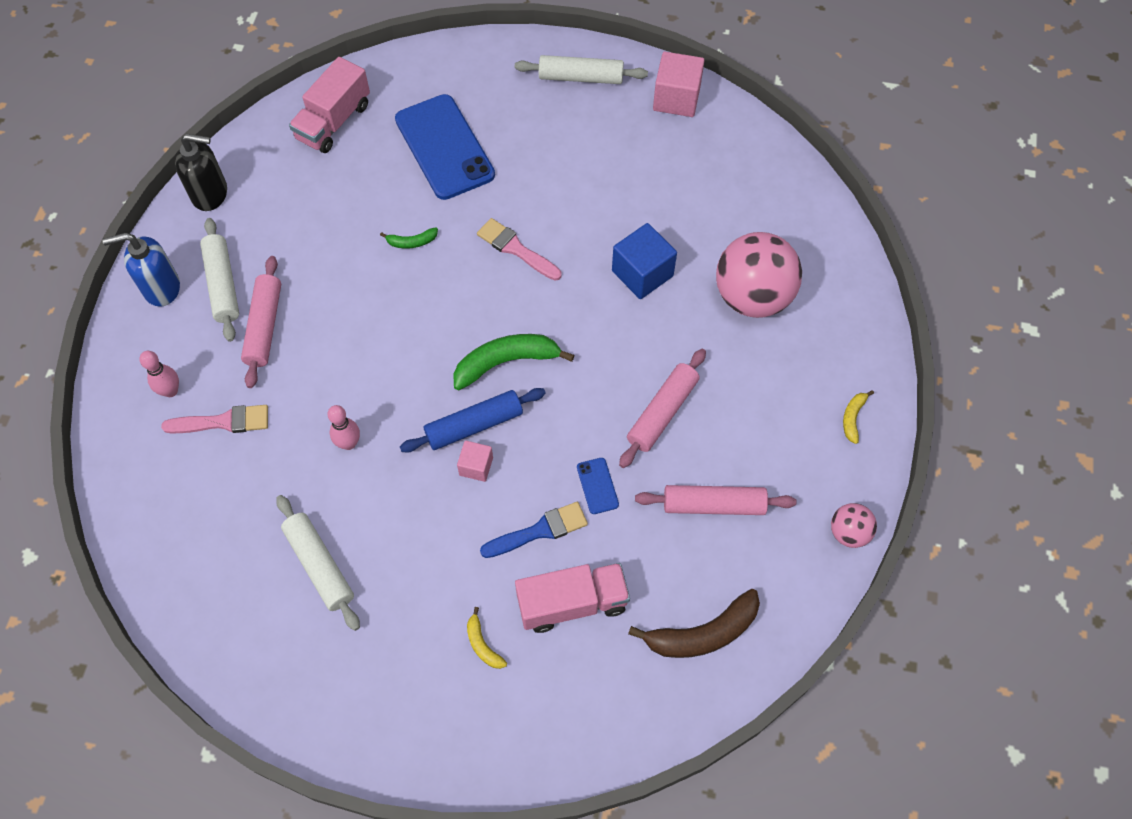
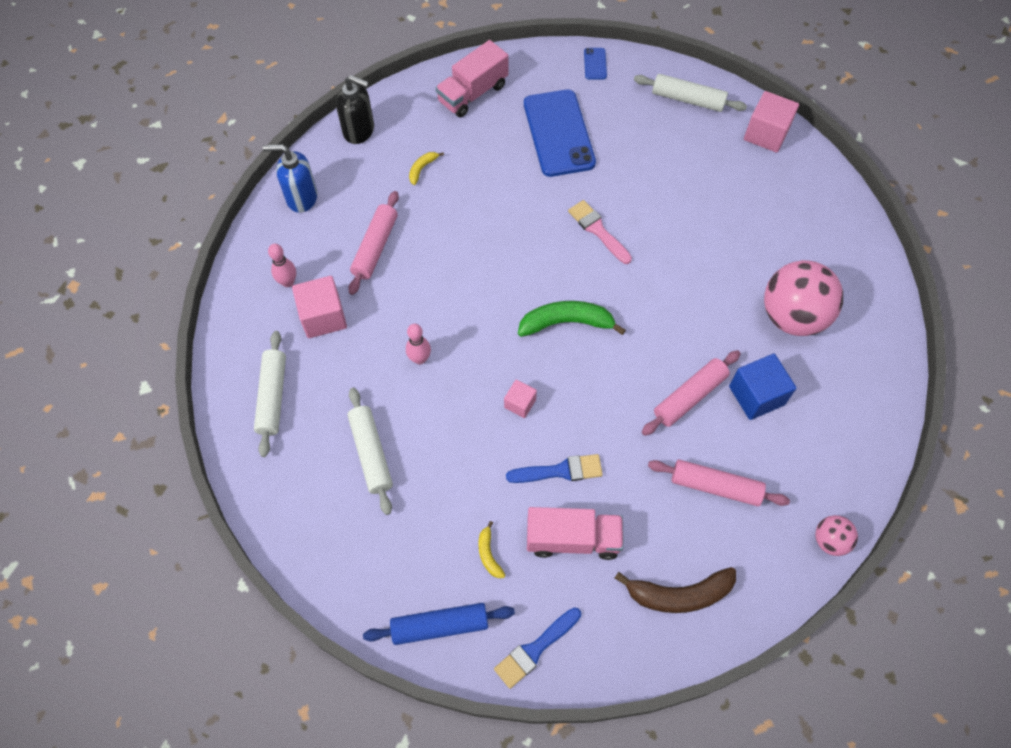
camera: 15 degrees right, 0 degrees up
pink brush [161,405,268,433] -> pink cube [292,276,347,338]
white rolling pin [200,218,239,342] -> white rolling pin moved to [254,331,286,457]
green banana [380,227,438,249] -> none
blue rolling pin [400,388,546,452] -> blue rolling pin moved to [363,603,515,645]
blue phone [577,458,619,514] -> blue phone moved to [584,48,607,79]
blue cube [612,223,677,299] -> blue cube moved to [729,354,796,420]
yellow banana [843,390,874,444] -> yellow banana moved to [409,152,444,185]
none -> blue brush [494,607,581,689]

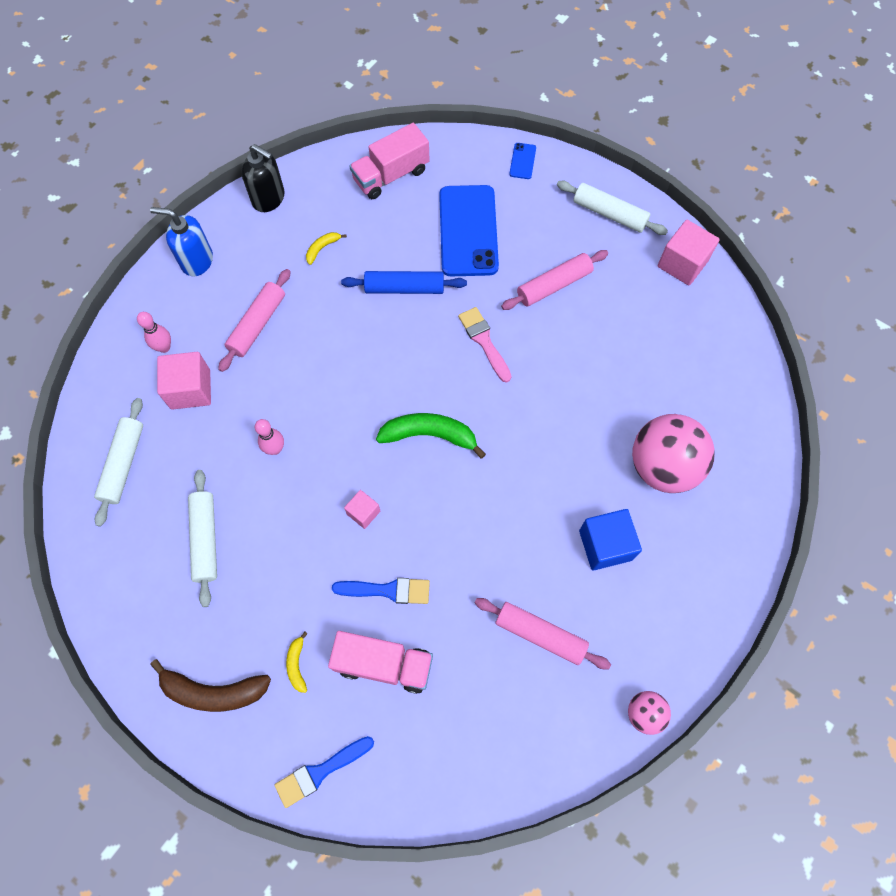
camera: 10 degrees right, 5 degrees up
blue rolling pin [363,603,515,645] -> blue rolling pin moved to [341,271,467,294]
brown banana [615,567,736,613] -> brown banana moved to [150,659,271,712]
pink rolling pin [642,350,741,436] -> pink rolling pin moved to [501,250,608,310]

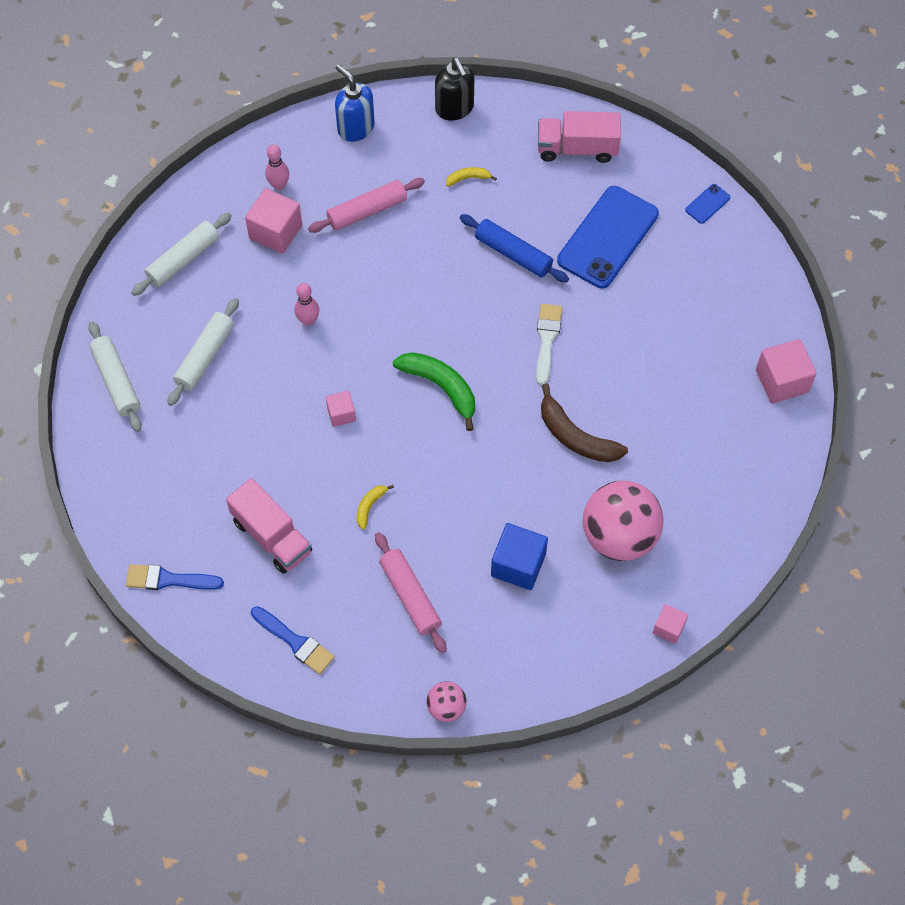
camera: 35 degrees right, 5 degrees down
brown banana [150,659,271,712] -> brown banana moved to [541,384,628,462]
yellow banana [286,632,308,693] -> yellow banana moved to [357,485,394,530]
blue brush [332,578,430,604] -> blue brush moved to [251,606,335,675]
pink brush [458,307,511,382] -> white brush [536,304,562,385]
pink rolling pin [501,250,608,310] -> none
white rolling pin [557,181,668,235] -> white rolling pin moved to [88,321,142,432]
none -> pink cube [653,604,688,644]

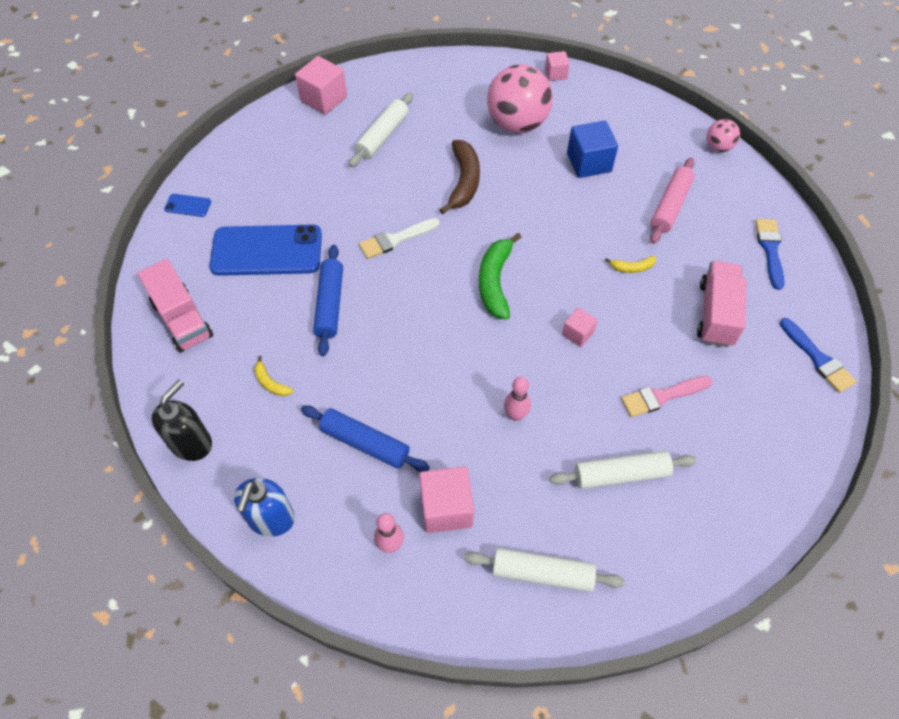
camera: 125 degrees left, 5 degrees down
white rolling pin [88,321,142,432] -> white rolling pin moved to [349,93,413,167]
pink rolling pin [308,178,425,233] -> blue rolling pin [301,405,430,472]
none -> pink brush [621,376,712,417]

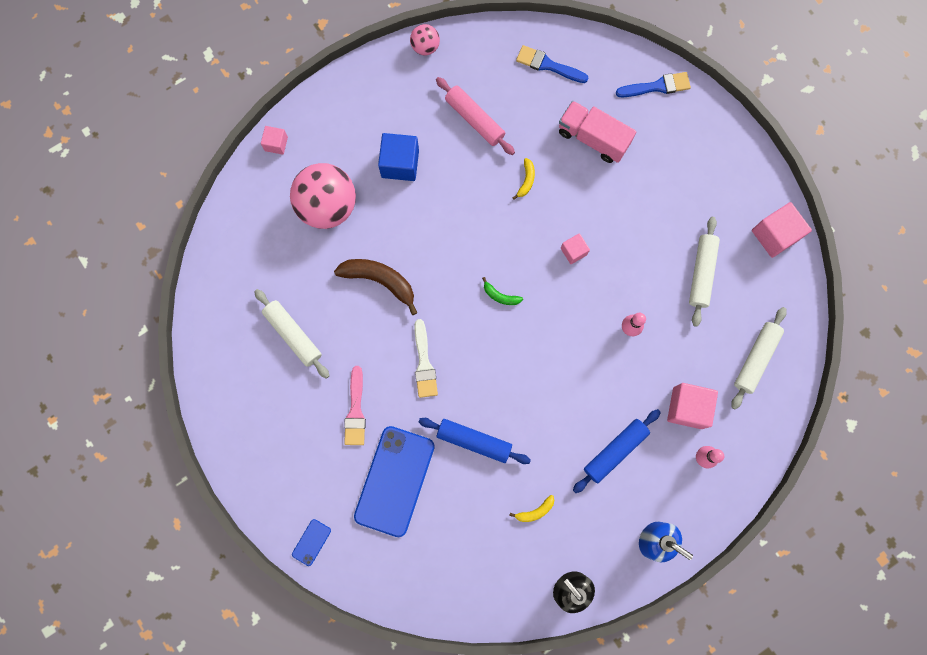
camera: 70 degrees left, 20 degrees up
pink truck [137,259,213,352] -> none
pink cube [295,56,347,115] -> pink cube moved to [752,202,812,258]
green banana [479,233,522,319] -> green banana [482,277,523,305], size x0.50
pink brush [621,376,712,417] -> pink brush moved to [344,366,366,445]

